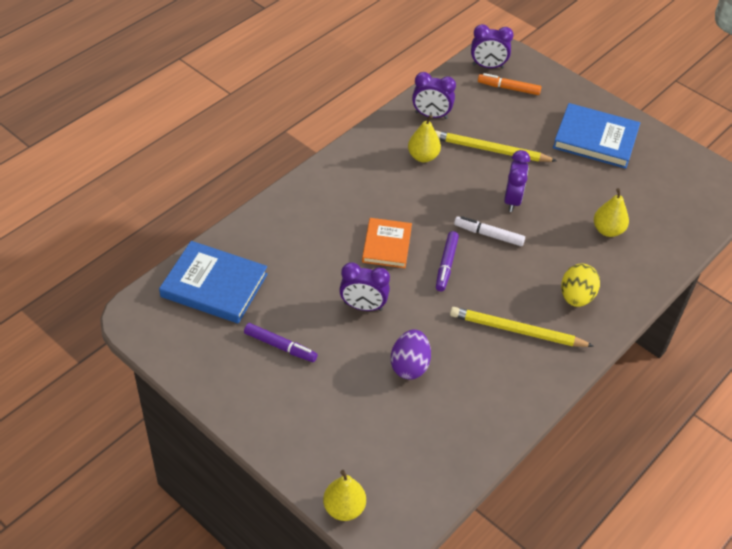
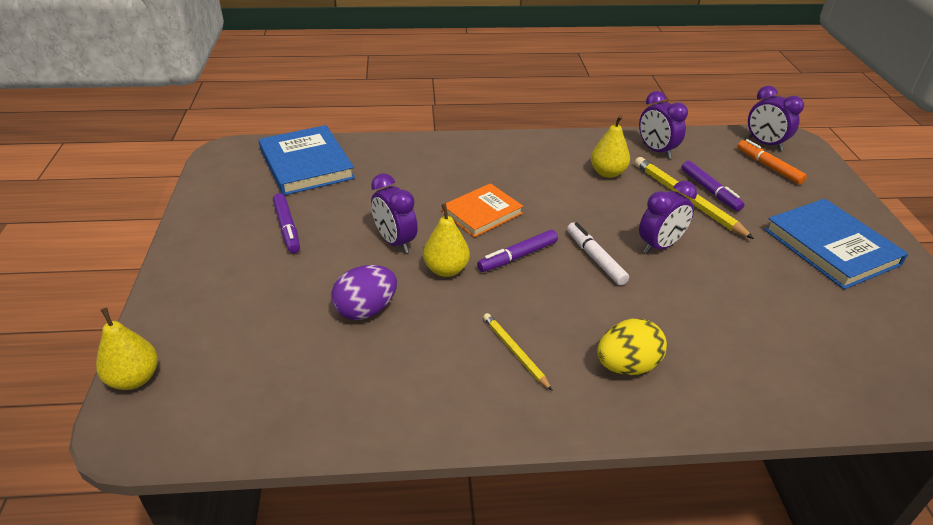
camera: 45 degrees right, 10 degrees down
yellow pencil [450,307,593,347] -> yellow pencil [483,313,553,391], size x0.57
yellow pear [594,188,629,237] -> yellow pear moved to [423,204,470,277]
none -> purple marker [682,161,745,211]

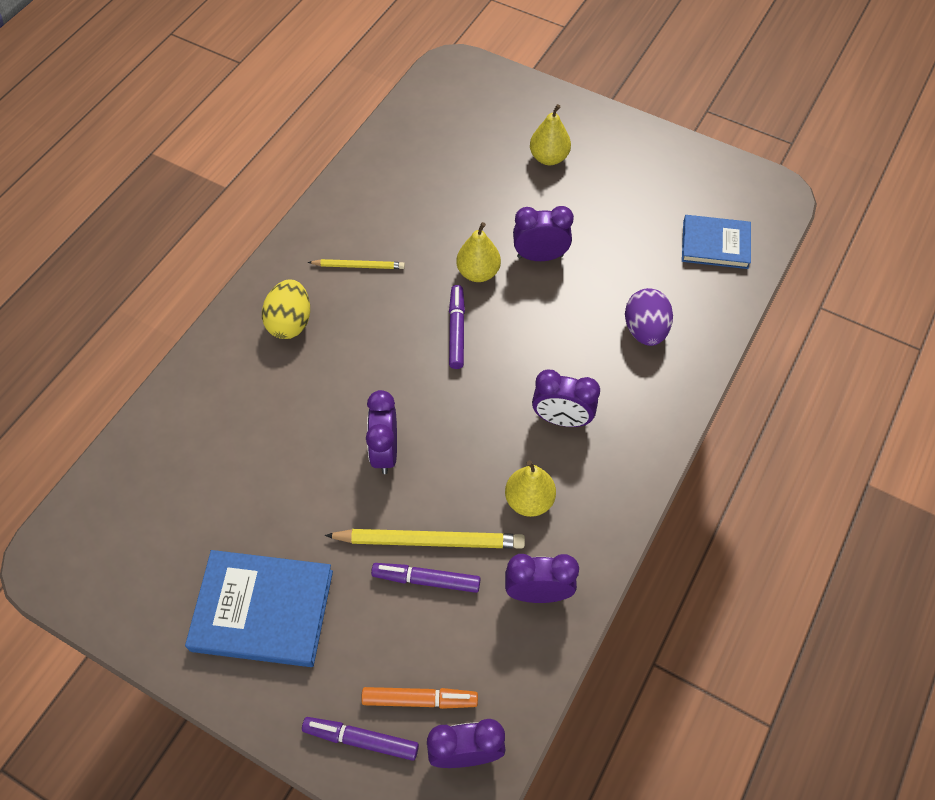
camera: 125 degrees right, 20 degrees up
yellow pear [96,308,158,390] -> yellow pear moved to [530,104,571,165]
blue book [259,125,355,195] -> blue book [682,215,751,269], size x0.65
purple marker [273,193,300,253] -> purple marker moved to [302,717,419,761]
purple egg [331,265,397,320] -> purple egg moved to [625,288,673,346]
orange book [442,183,523,237] -> none
white marker [567,222,629,285] -> none
none -> purple clock [532,370,600,427]

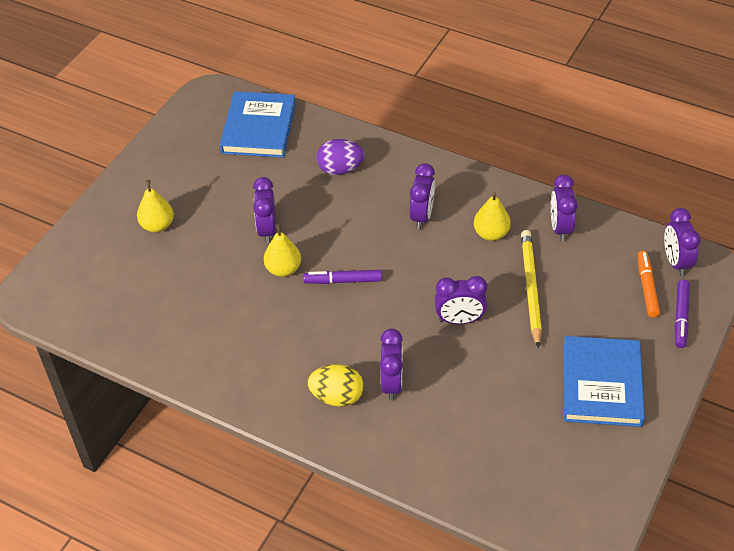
camera: 90 degrees left, 10 degrees down
yellow pencil [308,259,405,269] -> none
purple marker [371,563,480,593] -> none
blue book [682,215,751,269] -> blue book [220,91,296,158], size x1.53
none -> purple clock [380,329,403,401]

